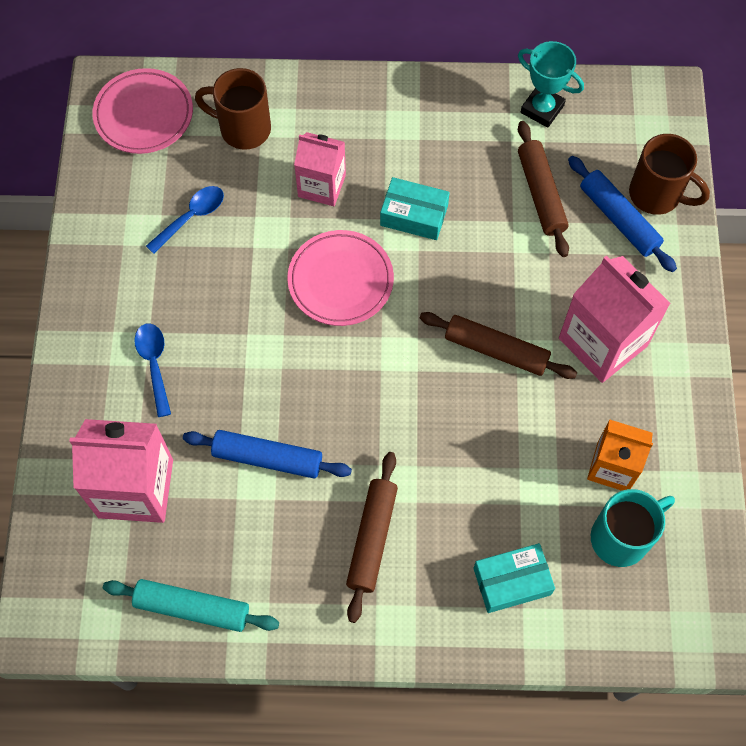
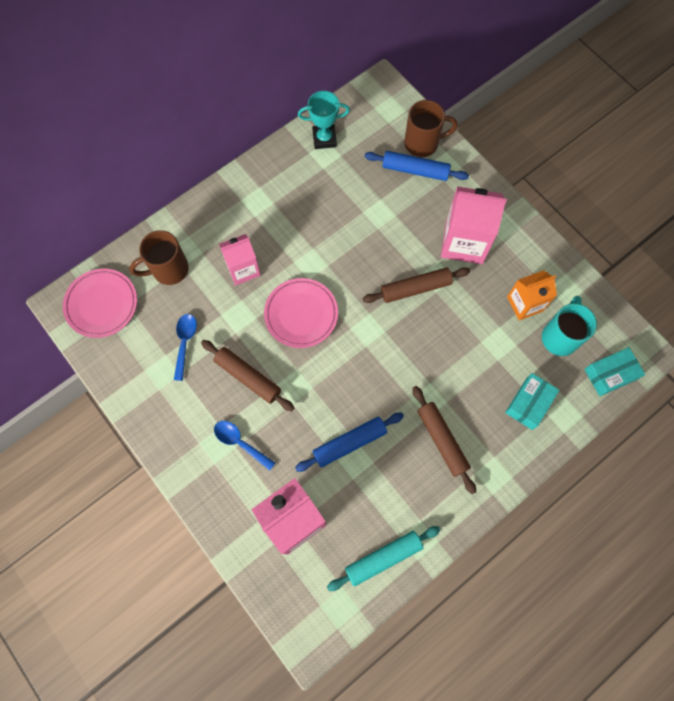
camera: 40 degrees left, 5 degrees up
turquoise box [380,177,450,240] -> turquoise box moved to [584,347,645,396]
brown rolling pin [518,121,569,257] -> brown rolling pin moved to [201,340,294,411]

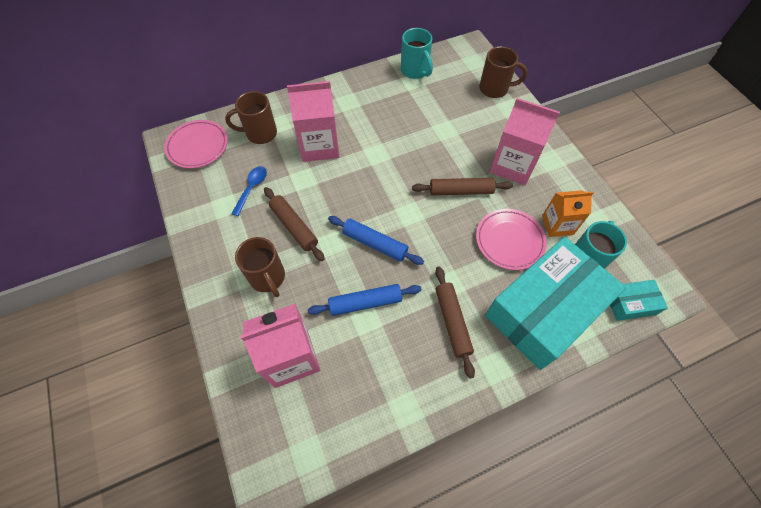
camera: 15 degrees right, 10 degrees down
blue spoon [214,421,275,471] -> brown mug [235,237,285,297]
pink carton [219,234,261,285] -> pink carton [287,81,340,162], size x1.57
pink plate [264,278,338,348] -> pink plate moved to [476,209,547,270]
turquoise trophy [298,91,350,149] -> turquoise mug [401,28,433,79]
turquoise rolling pin [327,526,440,591] -> none
blue rolling pin [364,151,469,181] -> blue rolling pin moved to [328,216,424,265]
turquoise box [505,373,559,430] -> turquoise box [485,237,626,370], size x2.35

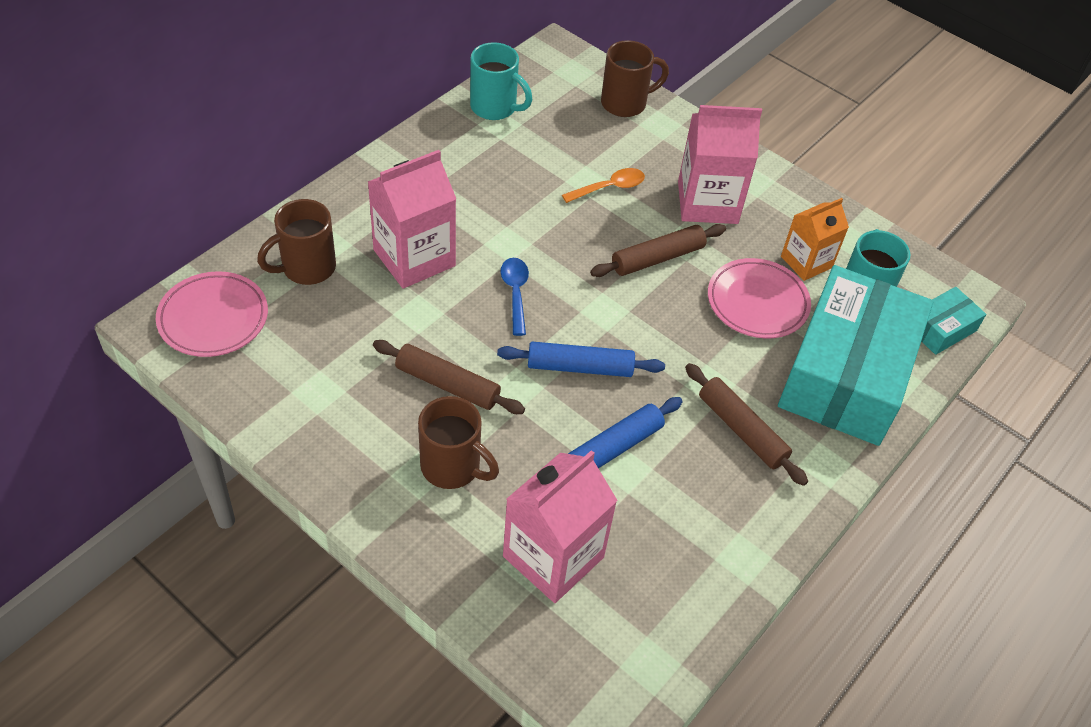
camera: 30 degrees left, 10 degrees down
blue spoon [231,166,267,216] -> blue spoon moved to [500,258,529,336]
none -> orange spoon [562,168,645,203]

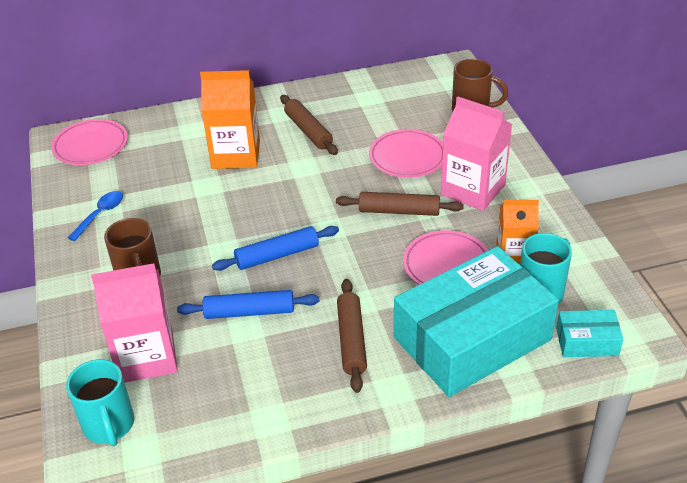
camera: 40 degrees right, 10 degrees down
brown mug [257,199,336,285] -> none
pink carton [368,150,456,289] -> orange carton [200,70,260,169]
brown rolling pin [373,340,525,414] -> brown rolling pin moved to [280,95,338,155]
turquoise mug [470,42,532,120] -> turquoise mug moved to [66,359,134,447]
blue rolling pin [497,342,665,377] -> blue rolling pin turned 60 degrees counterclockwise [212,226,339,271]
blue spoon [500,258,529,336] -> blue spoon moved to [68,191,123,241]
orange spoon [562,168,645,203] -> pink plate [369,129,443,178]

